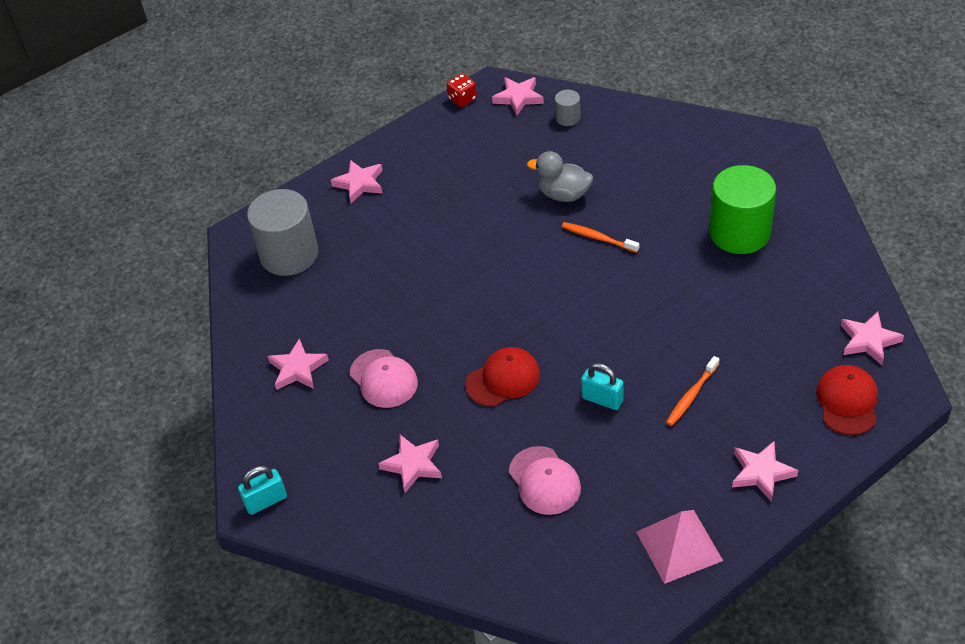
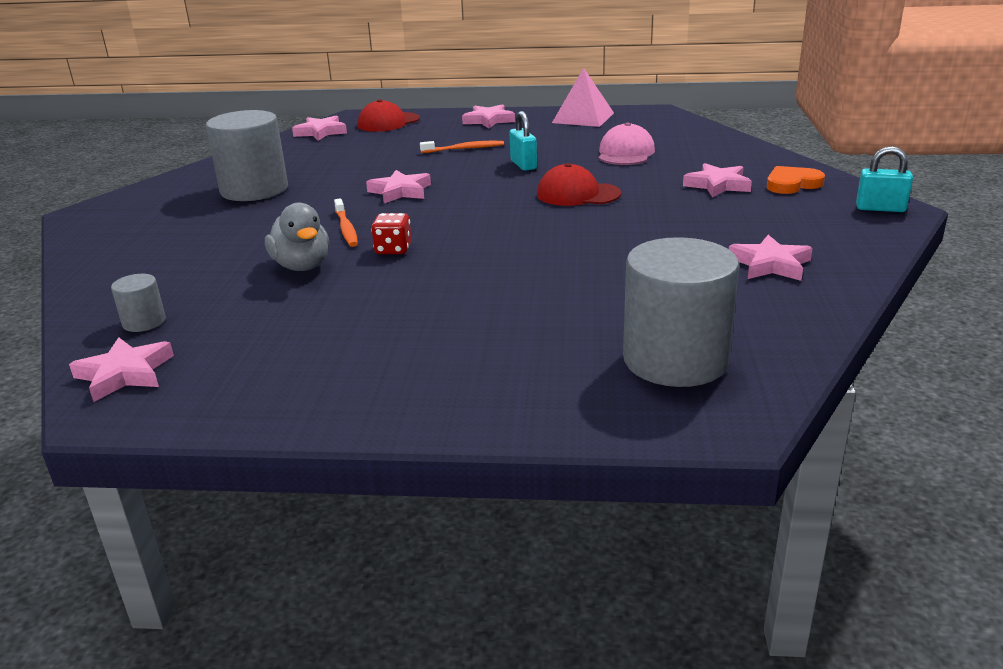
camera: 140 degrees left, 20 degrees down
pink star [331,160,383,203] -> pink star moved to [366,170,431,203]
pink cap [350,349,418,408] -> none
red dice [447,74,477,107] -> red dice moved to [371,213,412,254]
green cylinder [709,165,776,254] -> grey cylinder [206,110,288,201]
none -> orange heart [767,166,825,194]

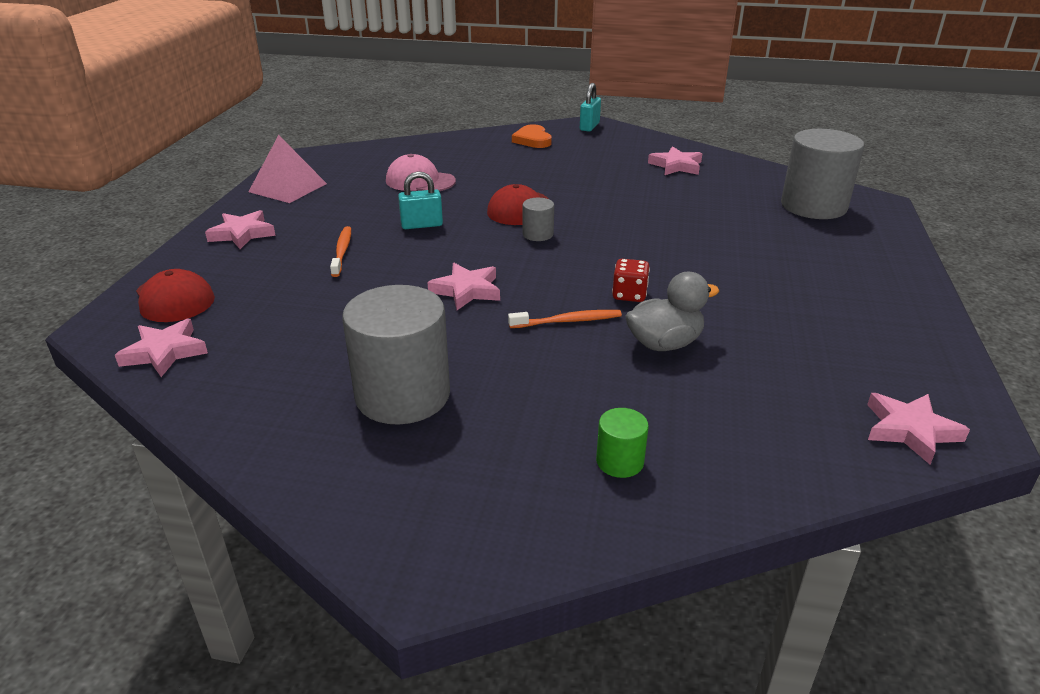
camera: 85 degrees left, 5 degrees up
grey cylinder [111,274,166,332] -> grey cylinder moved to [522,198,554,241]
pink star [683,163,752,197] -> none
none -> green cylinder [596,408,649,478]

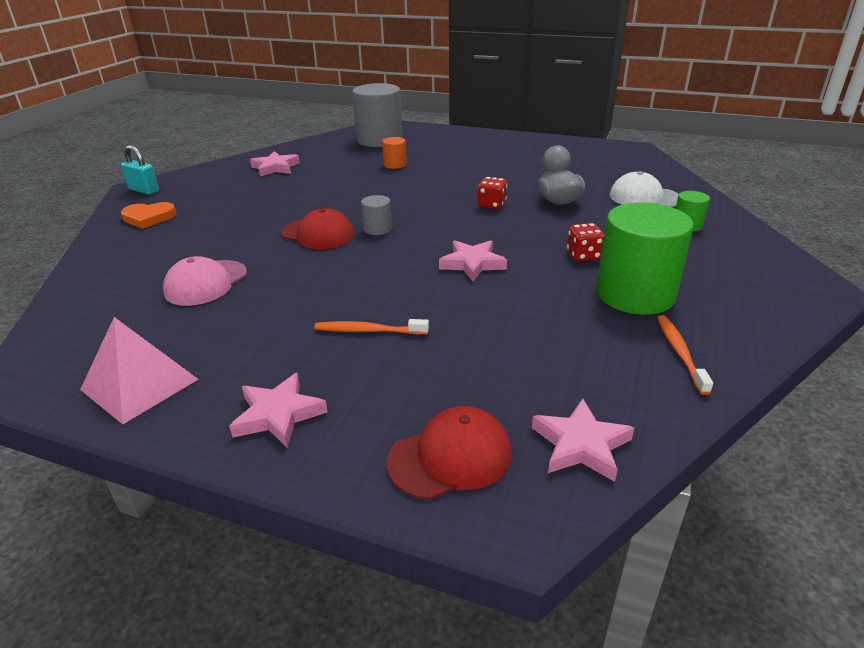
camera: 80 degrees left, 0 degrees up
grey cylinder [342,285,450,425] -> green cylinder [596,203,694,315]
turquoise padlock [398,171,443,229] -> none
orange toothbrush [508,310,622,328] -> orange toothbrush moved to [657,315,713,395]
pink star [867,393,970,465] -> none
none -> orange cylinder [382,137,407,169]
none -> red dice [567,223,604,261]
none -> white cap [609,171,679,207]

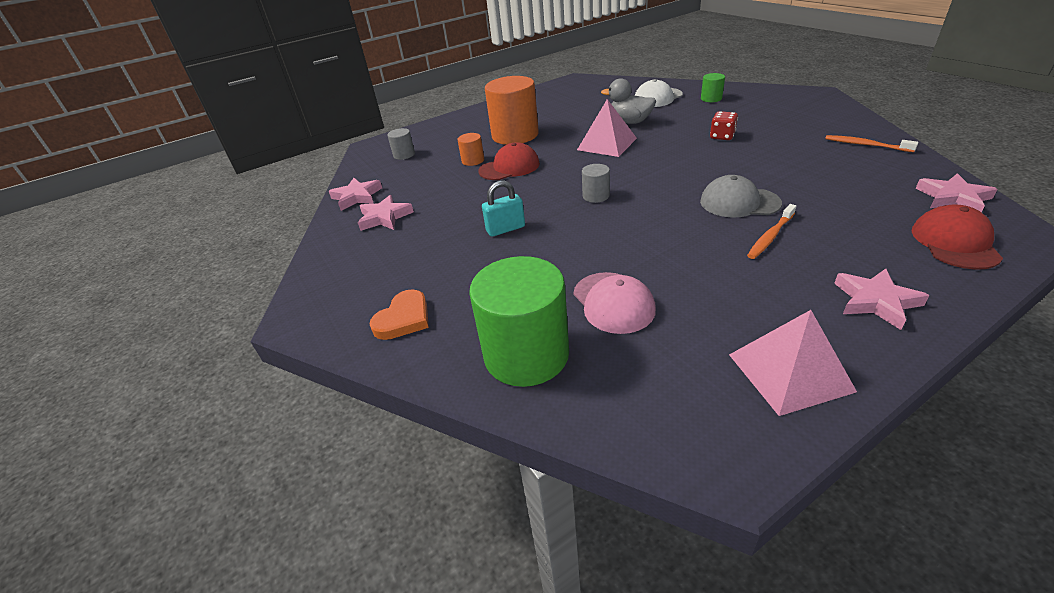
camera: 50 degrees left, 5 degrees up
turquoise padlock [121,145,159,194] -> turquoise padlock moved to [482,180,525,237]
red cap [281,208,354,249] -> red cap moved to [478,142,540,180]
grey cylinder [352,83,403,147] -> grey cylinder [387,128,415,160], size x0.45
pink star [439,240,507,281] -> pink star moved to [329,178,382,211]
red dice [478,177,507,209] -> pink pyramid [577,99,637,157]
green cylinder [596,203,694,315] -> green cylinder moved to [469,256,569,387]
none -> orange cylinder [485,76,539,145]
none -> grey cap [700,175,782,218]

